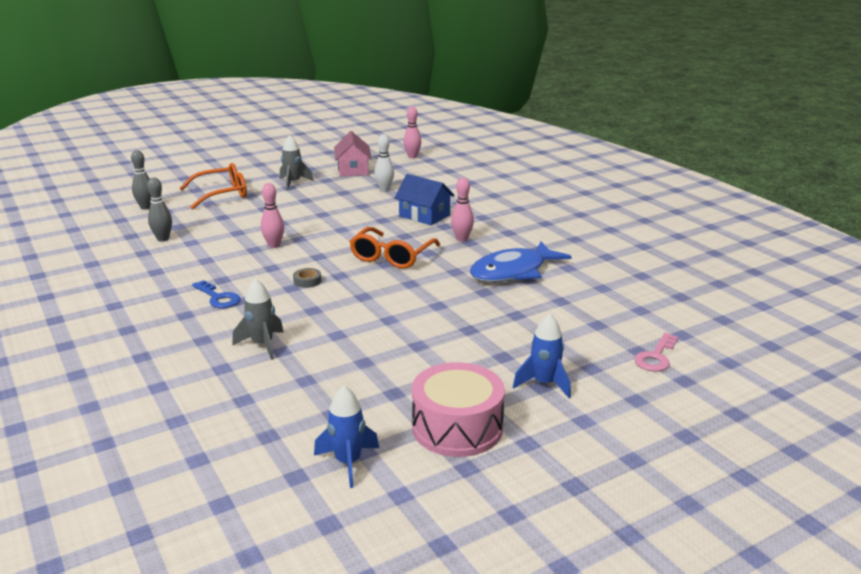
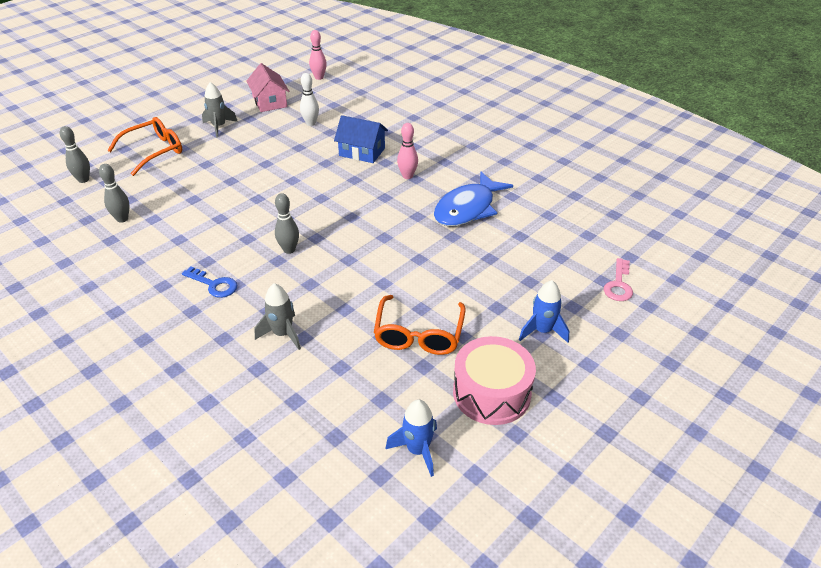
camera: 15 degrees left, 15 degrees up
pink bowling pin [261,183,284,248] -> none
grey tape [293,268,321,288] -> grey bowling pin [275,193,299,254]
orange glasses [350,227,440,269] -> orange glasses moved to [374,295,466,355]

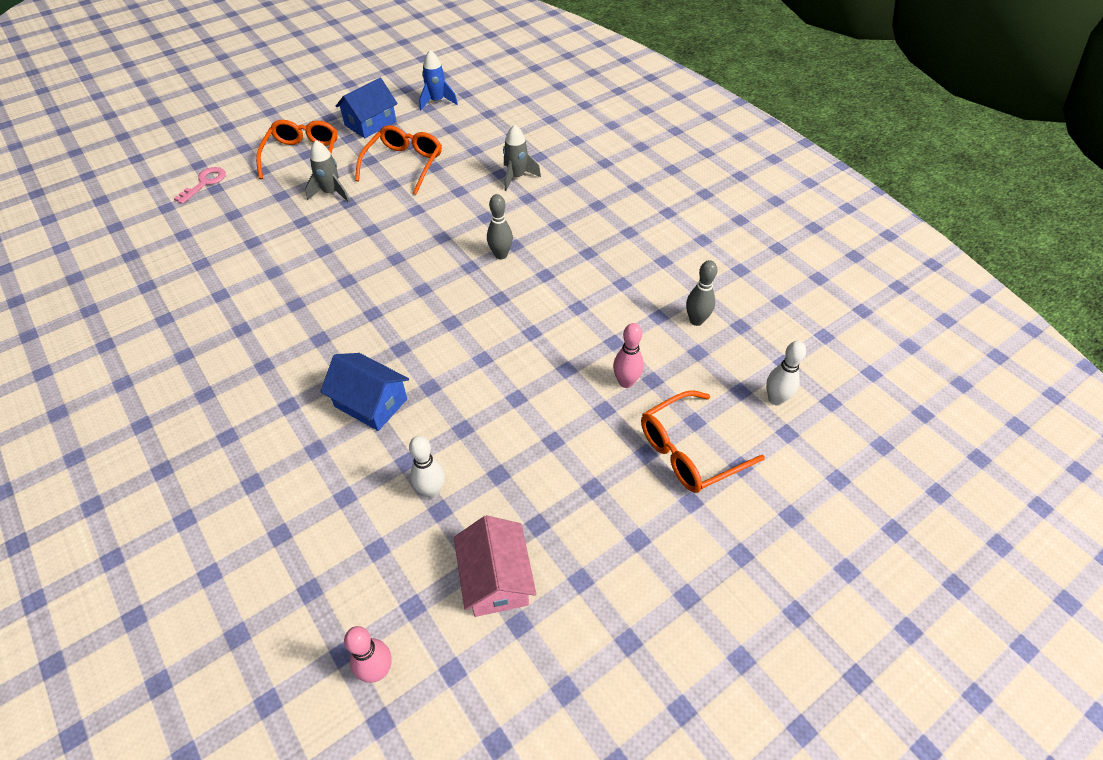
camera: 170 degrees left, 10 degrees up
grey bowling pin [60,126,90,183] -> white bowling pin [766,341,806,405]
blue key [182,266,237,298] -> none
grey rocket [202,82,238,138] -> grey rocket moved to [305,140,350,203]
pink bowling pin [397,123,418,179] -> pink bowling pin moved to [613,323,644,388]
blue fish [434,172,513,226] -> none
pink drum [453,336,536,425] -> blue house [336,78,398,138]
blue rocket [519,280,569,343] -> orange glasses [256,120,338,179]

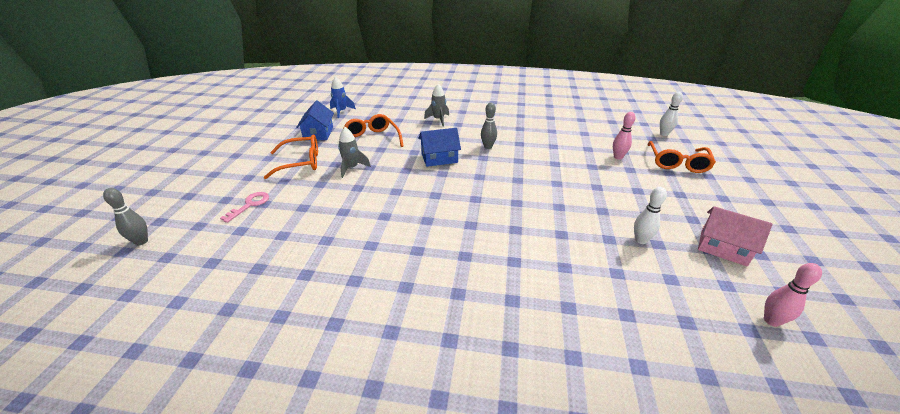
camera: 45 degrees left, 15 degrees down
pink key [173,167,226,204] -> pink key turned 45 degrees clockwise [220,192,269,223]
orange glasses [256,120,338,179] -> orange glasses turned 120 degrees clockwise [264,134,318,179]
blue house [320,353,409,431] -> blue house moved to [418,128,461,167]
grey bowling pin [686,260,717,326] -> grey bowling pin moved to [103,188,148,245]

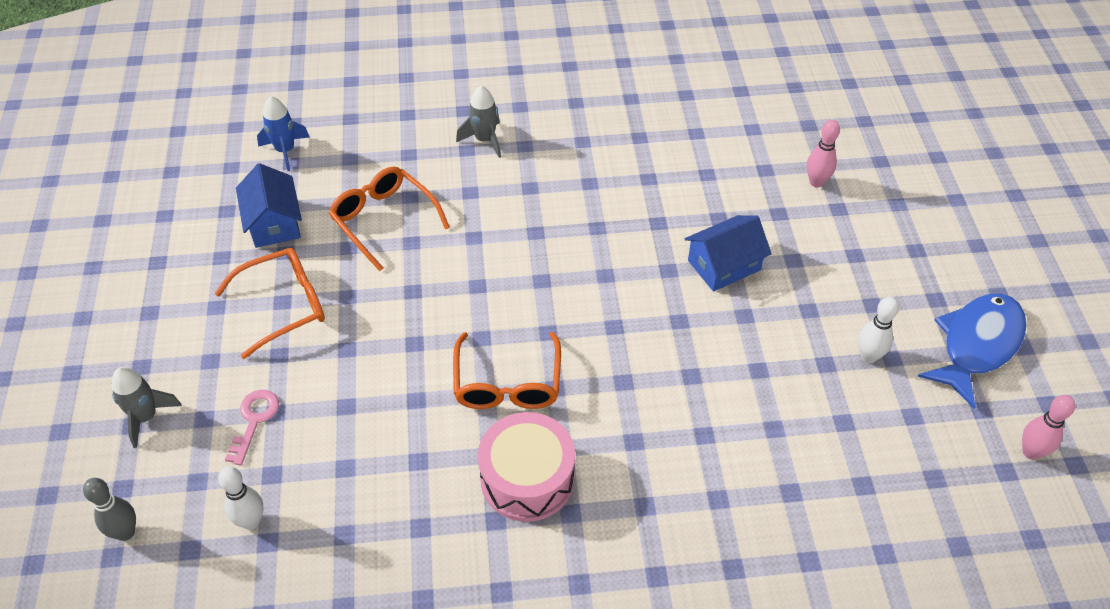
camera: 15 degrees left, 15 degrees up
grey rocket [338,127,371,178] -> grey rocket moved to [112,367,182,448]
blue house [418,128,461,167] -> blue house moved to [685,215,772,292]
grey bowling pin [481,103,497,149] -> none
orange glasses [647,141,716,173] -> orange glasses moved to [453,332,561,409]
white bowling pin [660,92,683,136] -> white bowling pin moved to [218,466,263,530]
pink house [698,206,772,267] -> blue fish [918,294,1027,409]
none -> pink drum [478,412,575,522]

